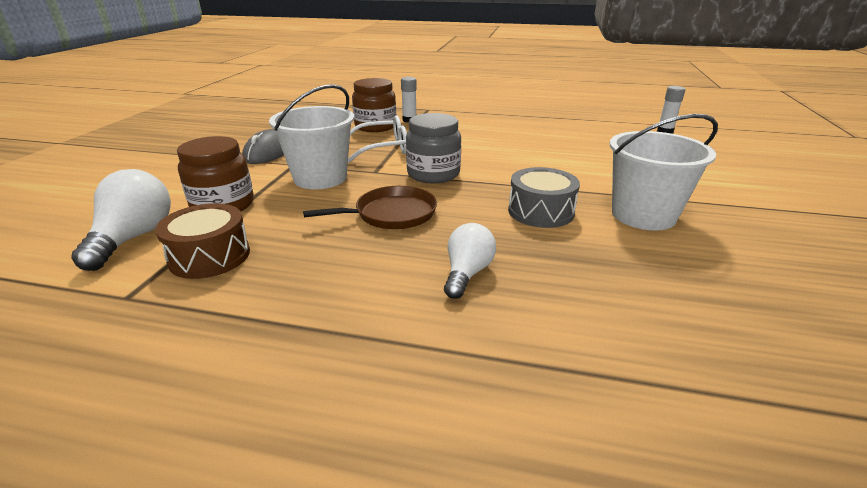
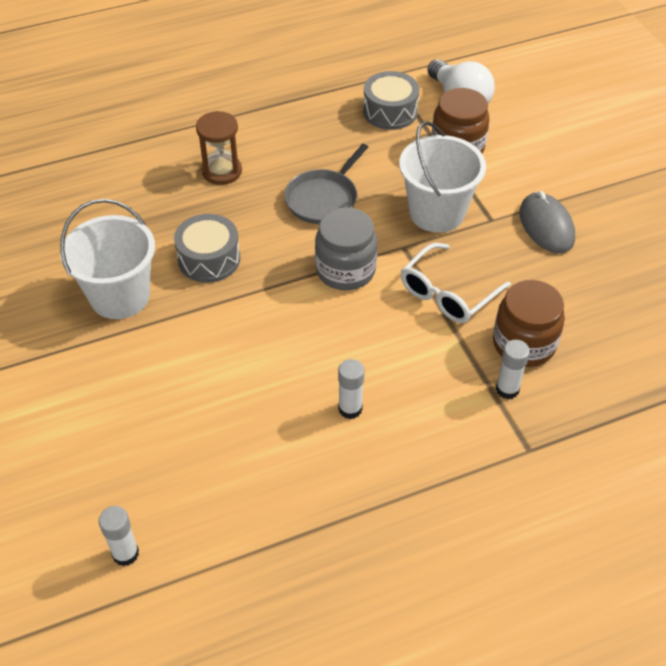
camera: 145 degrees right, 20 degrees up
brown drum [155,203,250,279] -> grey drum [363,71,420,130]
brown pan [303,186,437,229] -> grey pan [284,144,368,224]
white light bulb [444,223,496,299] -> brown hourglass [196,111,242,185]
none -> white glue stick [338,359,364,419]

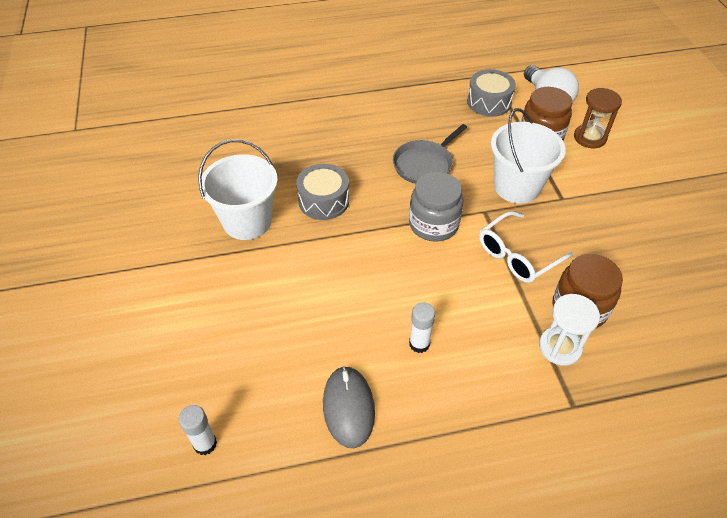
camera: 10 degrees right, 0 degrees up
brown hourglass [196,111,242,185] -> brown hourglass moved to [574,88,622,148]
white glue stick [496,340,530,399] -> white hourglass [539,294,600,366]
grey mouse [520,191,575,253] -> grey mouse moved to [323,366,375,448]

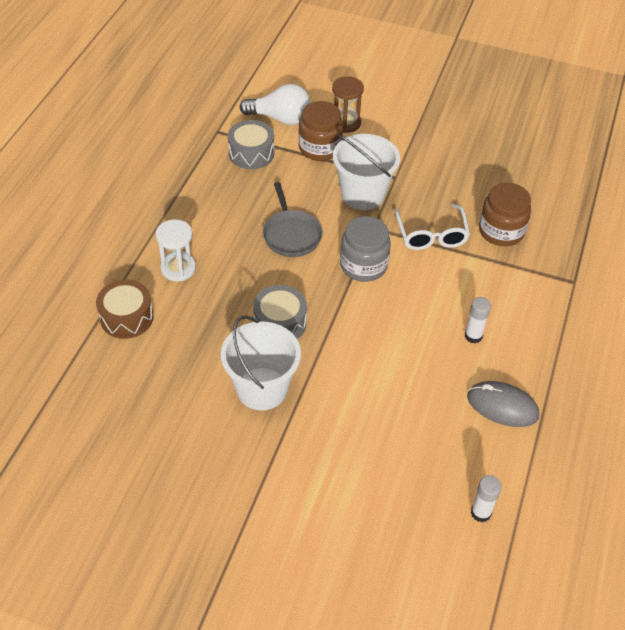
camera: 60 degrees left, 0 degrees up
white hourglass [539,294,600,366] -> white hourglass moved to [155,219,196,281]
none -> brown drum [96,280,154,339]

